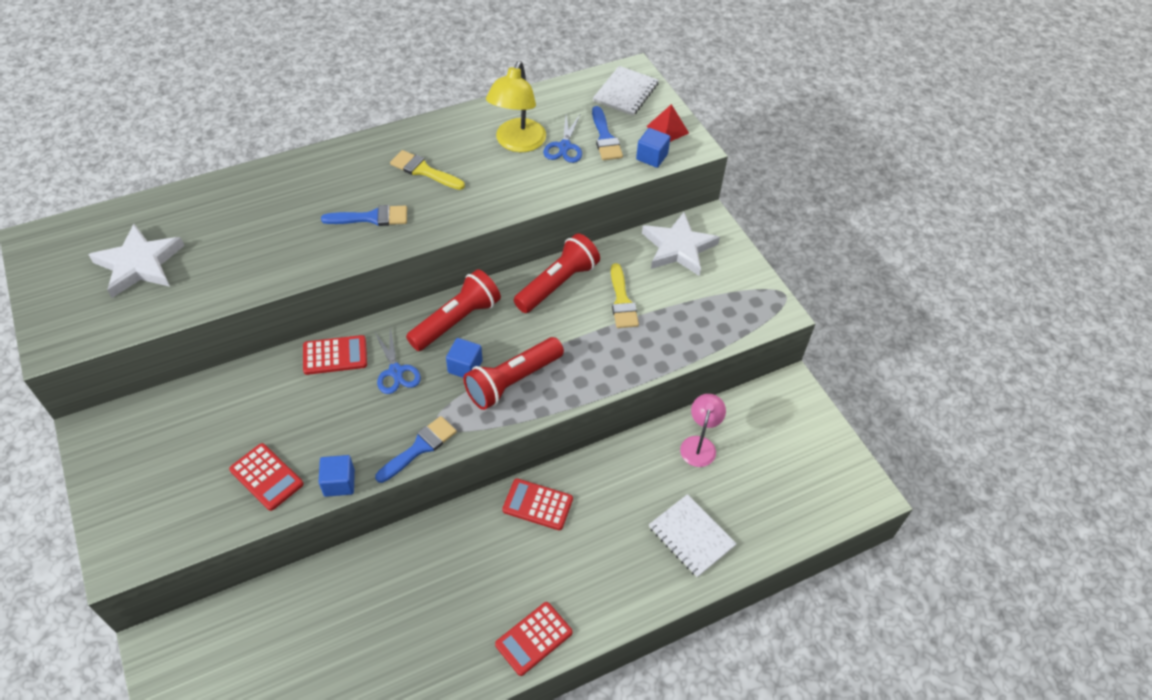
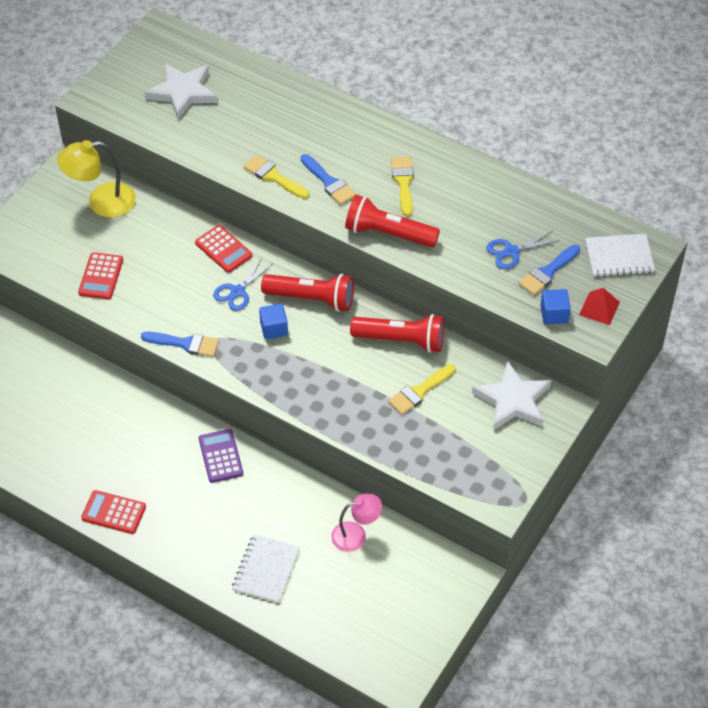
camera: 60 degrees right, 0 degrees up
blue cube [319,455,355,497] -> none
red flashlight [463,337,564,410] -> red flashlight moved to [345,195,440,247]
yellow lamp [486,61,546,152] -> yellow lamp moved to [57,140,136,217]
red calculator [502,478,573,530] -> purple calculator [199,429,243,483]
none -> yellow brush [244,155,309,199]

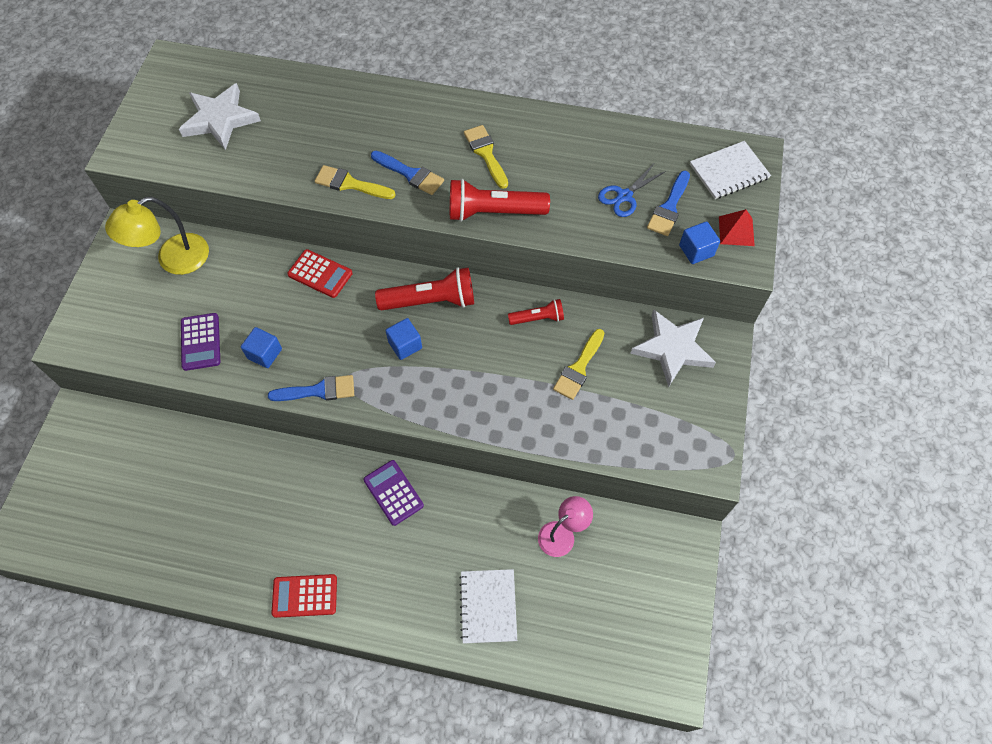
camera: 20 degrees left, 10 degrees up
red calculator [78,252,123,299] -> purple calculator [181,313,220,371]
blue scissors [213,258,272,311] -> none
red flashlight [350,314,444,353] -> red flashlight [508,299,564,325], size x0.57
none -> blue cube [241,327,282,368]

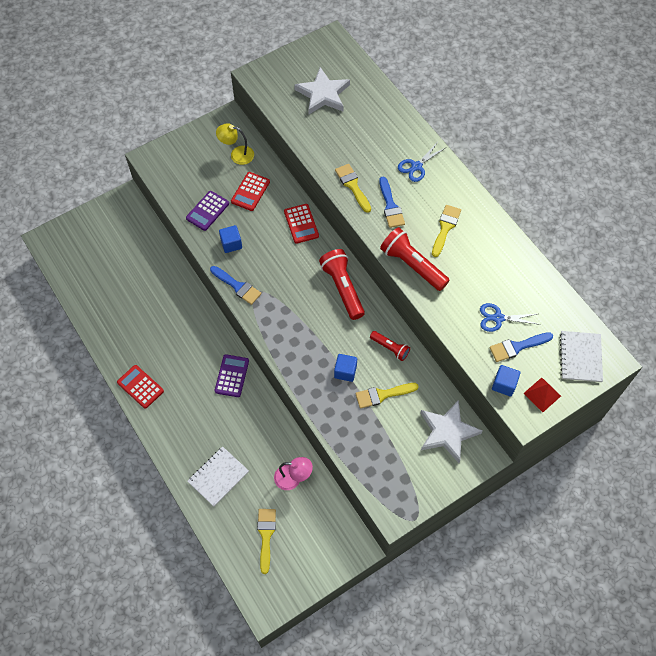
camera: 45 degrees right, 0 degrees up
yellow lamp [105,197,209,275] -> yellow lamp [216,123,254,165], size x0.67
red flashlight [375,267,474,311] -> red flashlight turned 150 degrees counterclockwise [319,249,365,320]
blue cube [385,318,422,360] -> blue cube moved to [334,354,357,382]
white notebook [690,141,771,199] -> white notebook turned 75 degrees clockwise [560,331,603,382]
none -> red calculator [231,172,270,211]
none -> yellow brush [257,509,276,574]
none -> blue scissors [398,143,445,182]

